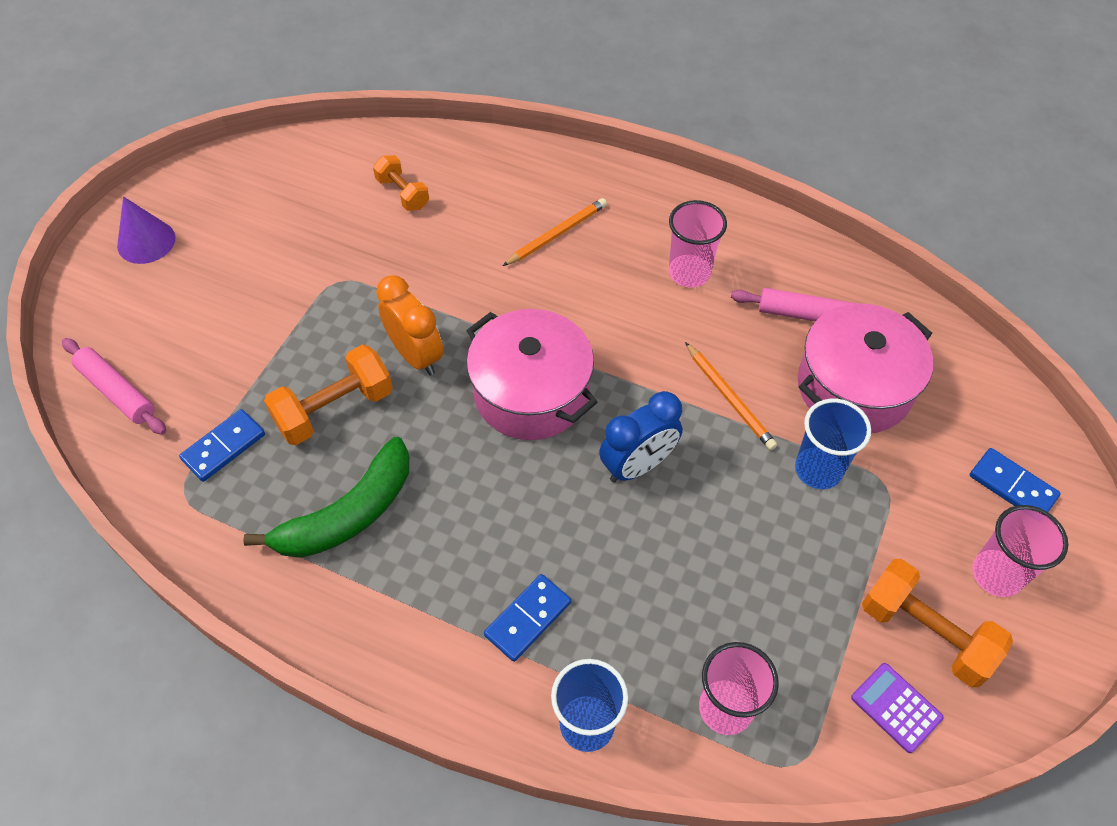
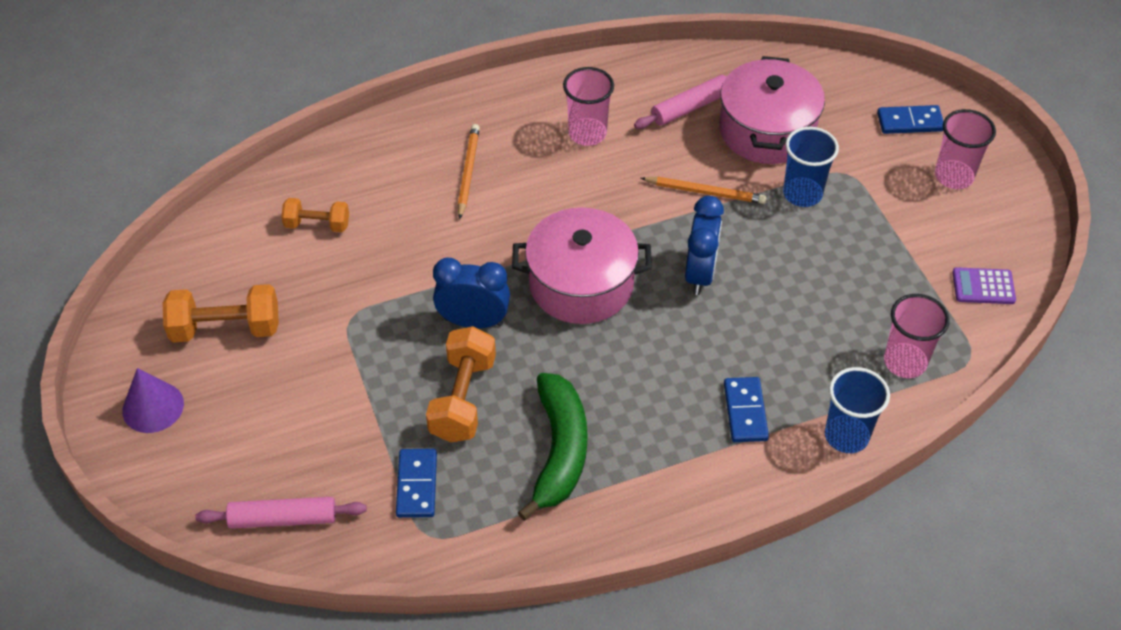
camera: 45 degrees left, 5 degrees down
orange clock [376,275,444,375] -> blue clock [433,258,510,328]
orange dumbbell [862,559,1013,687] -> orange dumbbell moved to [163,284,279,342]

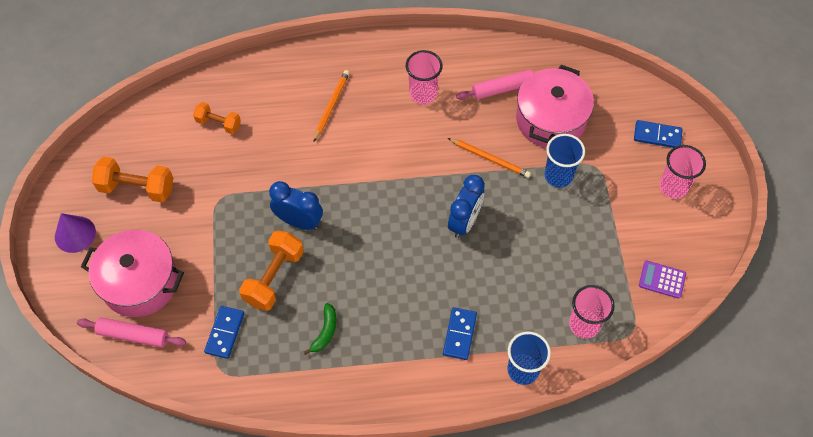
camera: 15 degrees right, 10 degrees up
pink pot [512,207,652,324] -> pink pot moved to [81,230,184,317]
green banana [518,373,587,521] -> green banana [304,303,336,355], size x0.50

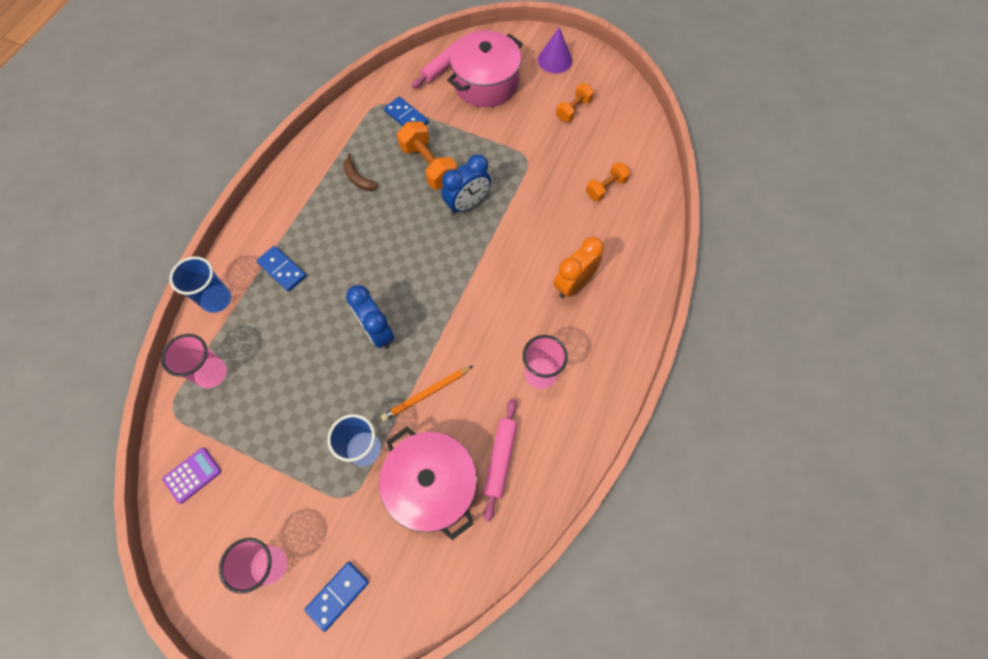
camera: 120 degrees right, 5 degrees up
orange dumbbell [92,157,173,202] -> orange dumbbell [556,84,594,122], size x0.62
green banana [304,303,336,355] -> brown banana [343,153,378,191]
orange pencil [314,70,350,141] -> orange clock [554,237,604,298]

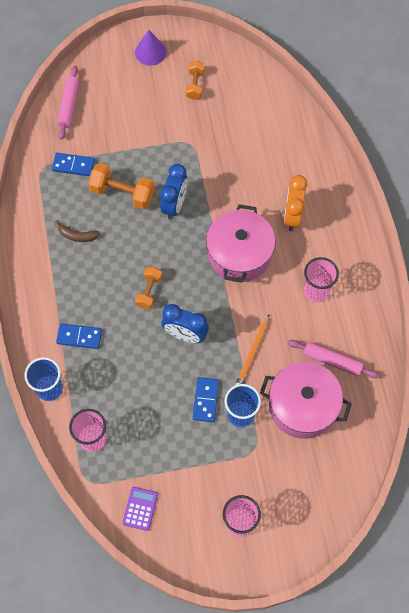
camera: 35 degrees left, 0 degrees up
blue domino [304,562,369,632] -> blue domino moved to [193,377,219,422]
pink pot [447,30,523,107] -> pink pot moved to [206,204,275,282]
pink rolling pin [483,399,518,522] -> pink rolling pin turned 45 degrees counterclockwise [288,340,379,378]
orange dumbbell [586,162,630,201] -> orange dumbbell moved to [135,267,162,309]

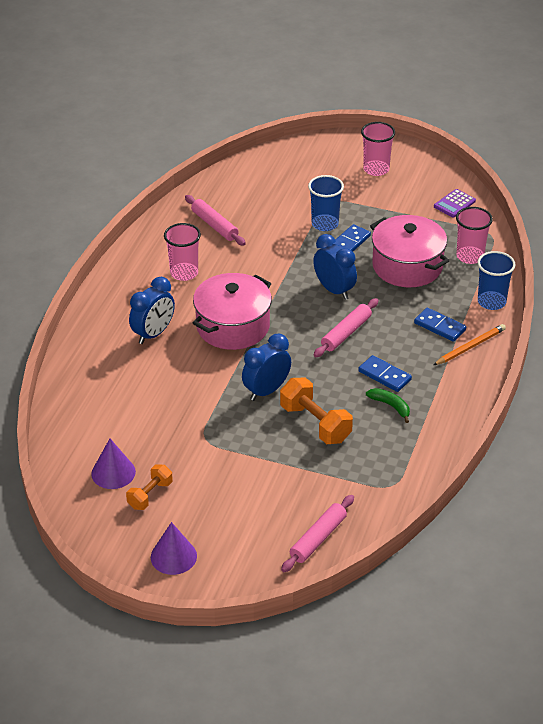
camera: 150 degrees left, 25 degrees down
blue domino [52,153,95,176] -> blue domino moved to [358,355,412,392]
brown banana [56,220,100,242] -> green banana [366,388,410,423]
orange dumbbell [135,267,162,309] -> pink rolling pin [314,298,379,357]
orange pencil [235,315,269,385] -> orange pencil moved to [434,324,506,365]
pink pot [260,362,352,439] -> pink pot moved to [370,215,449,287]
orange clock [284,175,307,231] -> blue clock [129,277,175,344]
none -> purple cone [91,439,136,489]

